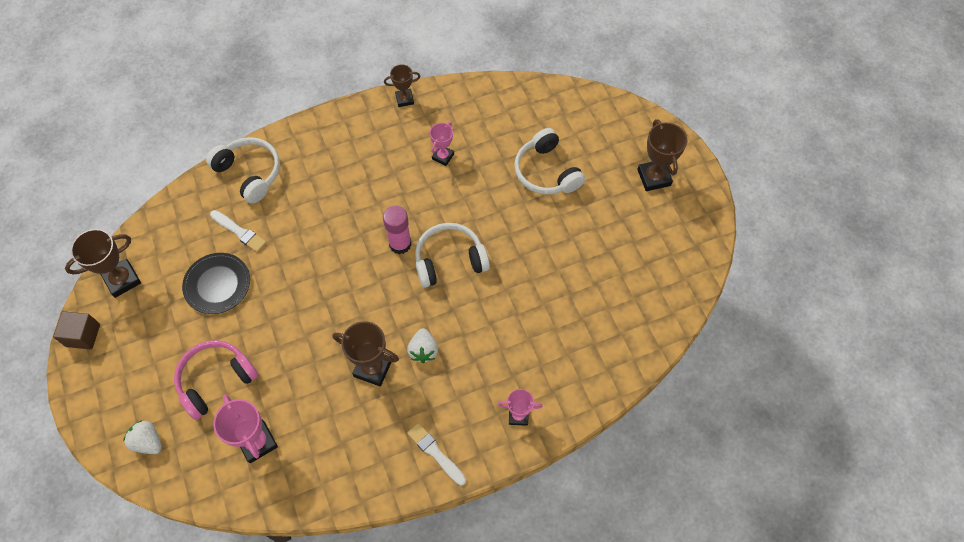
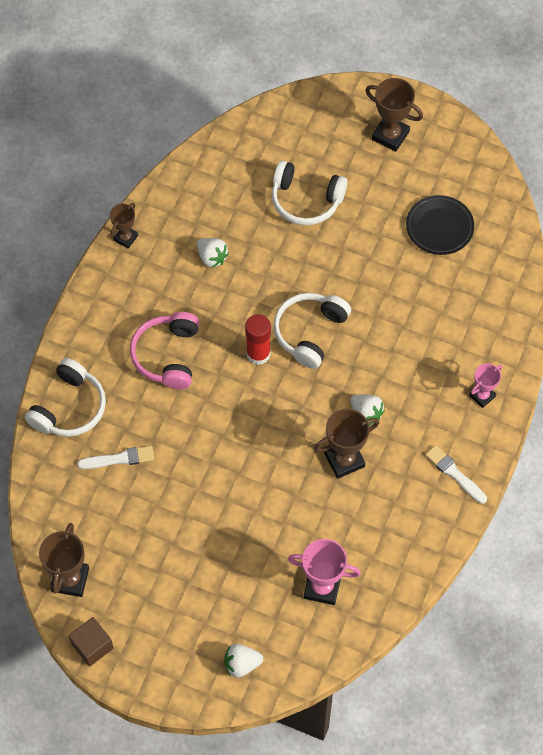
camera: 45 degrees left, 0 degrees up
pink headphones [174,340,259,420] -> pink headphones moved to [130,312,199,389]
black plate [182,253,250,314] -> black plate moved to [406,195,474,255]
white headphones [206,137,280,203] -> white headphones turned 120 degrees clockwise [25,358,106,437]
pink glue stick [383,206,412,254] -> red glue stick [245,314,271,365]
white brush [407,423,466,485] -> white brush turned 45 degrees clockwise [425,445,487,504]
pink trophy [430,122,454,166] -> white strawberry [196,238,229,268]

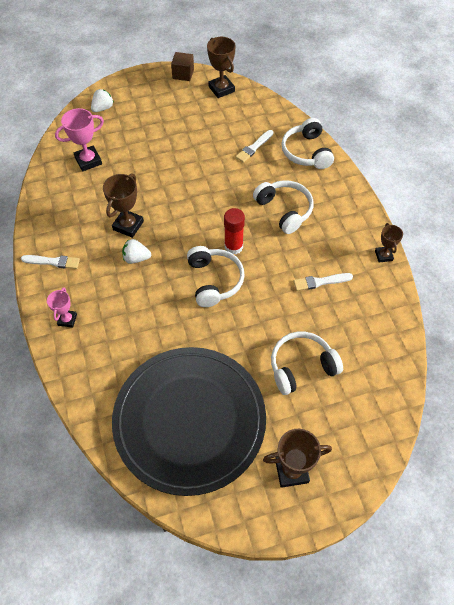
camera: 140 degrees right, 5 degrees down
pink headphones [130,312,199,389] -> white headphones [253,180,313,234]
white strawberry [196,238,229,268] -> white brush [293,273,353,291]
black plate [406,195,474,255] -> black plate [112,347,266,496], size x2.35

